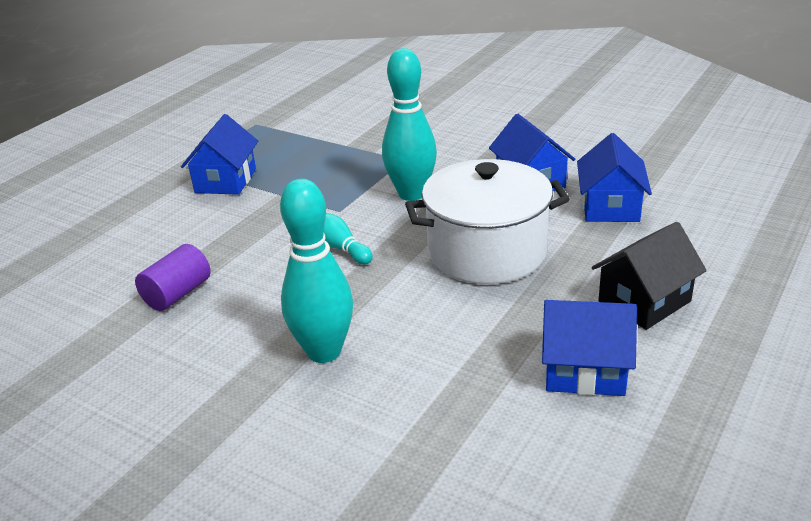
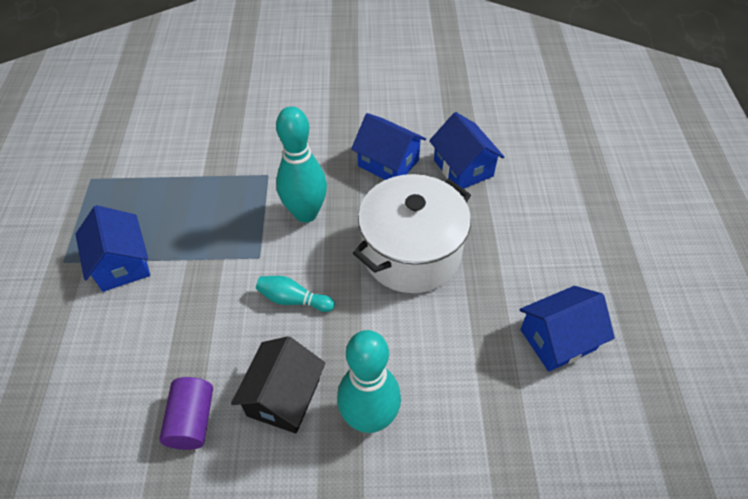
camera: 35 degrees left, 20 degrees up
black house [592,222,707,330] -> black house moved to [231,336,325,434]

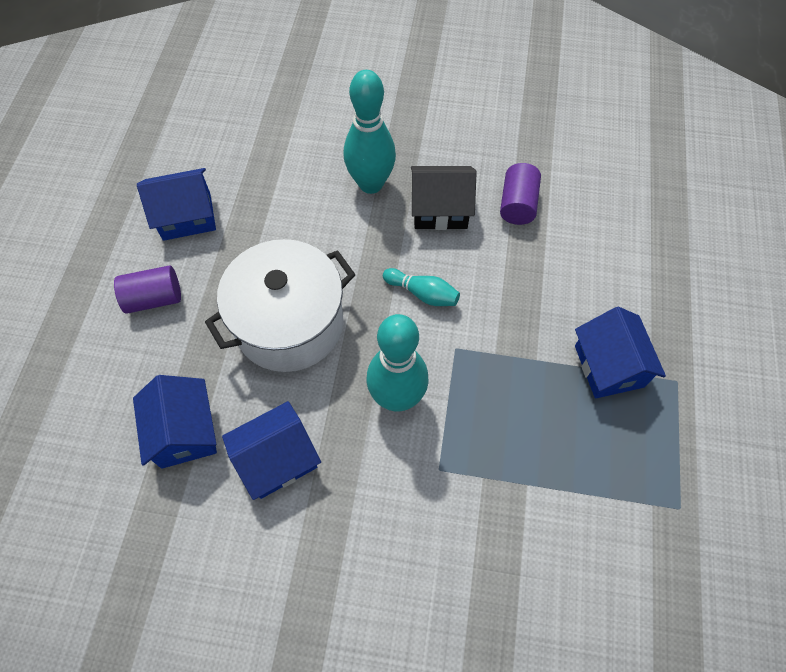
camera: 170 degrees left, 10 degrees up
black house [231,336,325,434] -> black house turned 60 degrees clockwise [411,166,477,230]
blue house [351,113,426,180] -> blue house turned 75 degrees counterclockwise [222,401,321,500]
none -> purple cylinder [114,265,181,314]

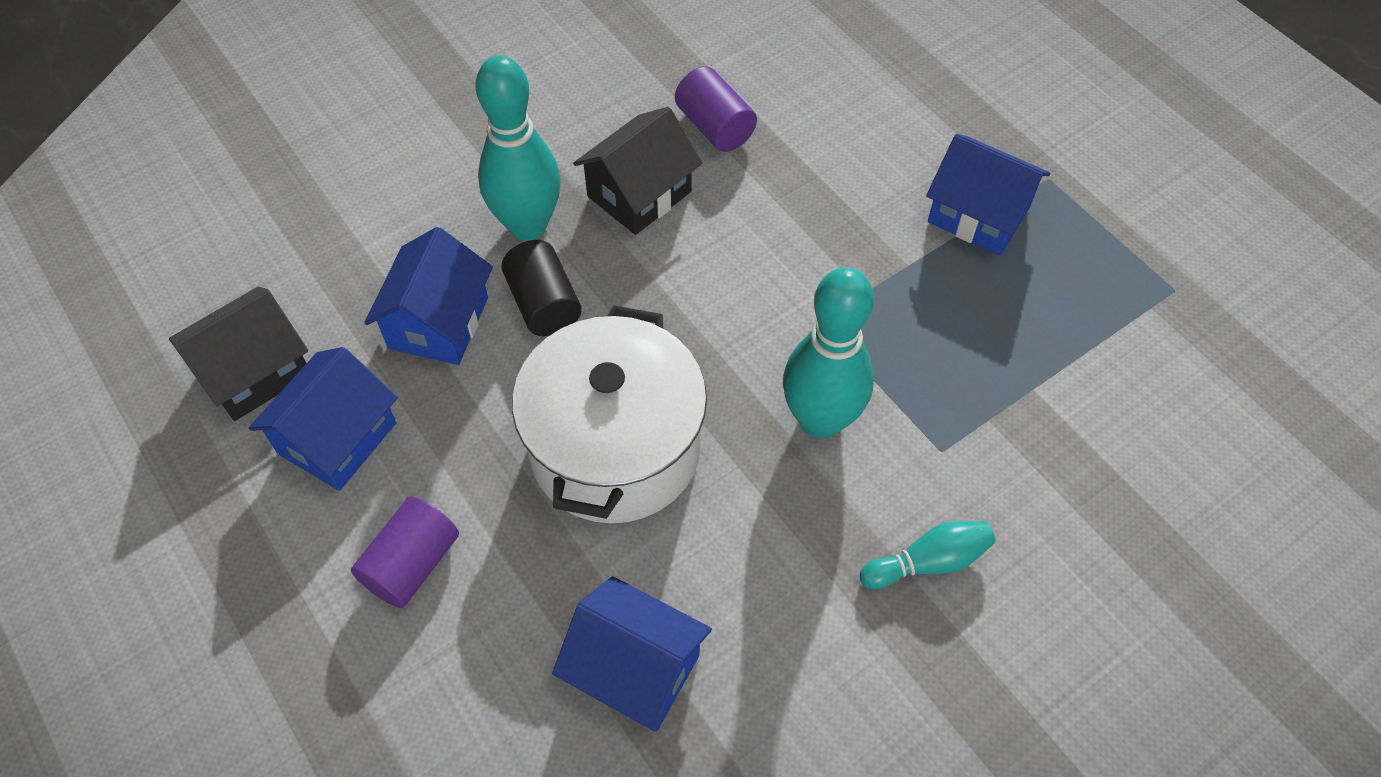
camera: 45 degrees left, 5 degrees down
blue house [222,401,321,500] -> blue house moved to [364,227,493,365]
turquoise bowling pin [383,268,460,306] -> turquoise bowling pin moved to [860,521,996,589]
none -> black house [169,287,308,421]
none -> black cylinder [501,240,582,336]

